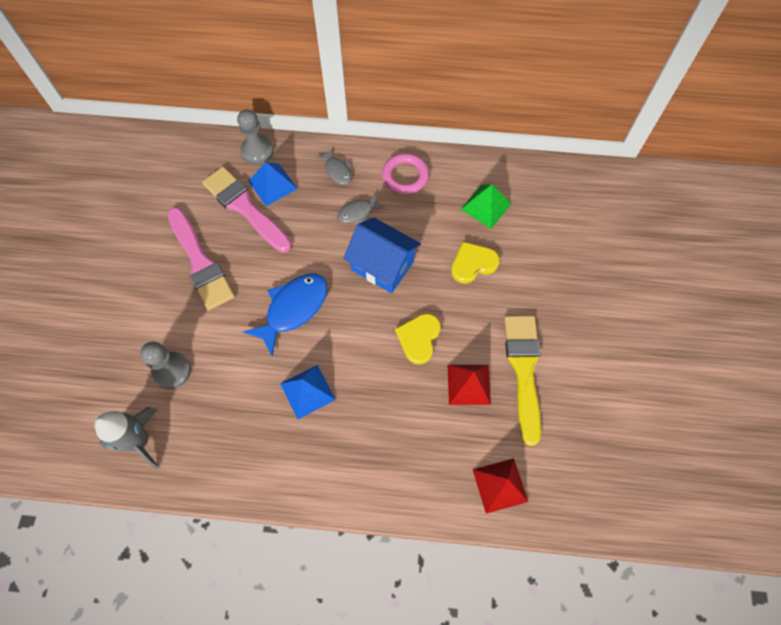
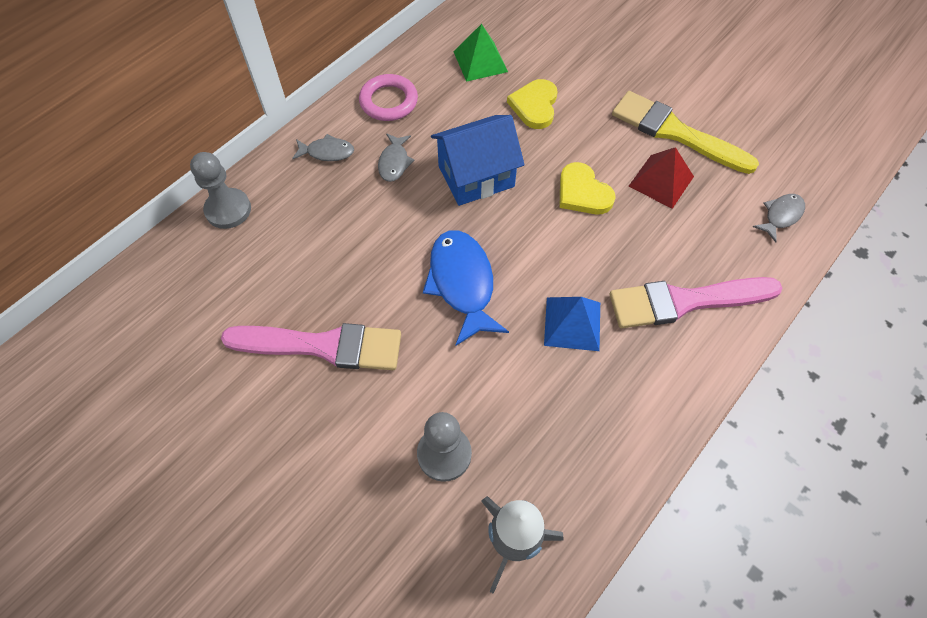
camera: 55 degrees left, 5 degrees down
pink brush [202,167,292,253] -> pink brush moved to [609,277,782,328]
blue pyramid [248,162,297,206] -> none
red pyramid [473,458,528,514] -> grey fish [753,194,805,242]

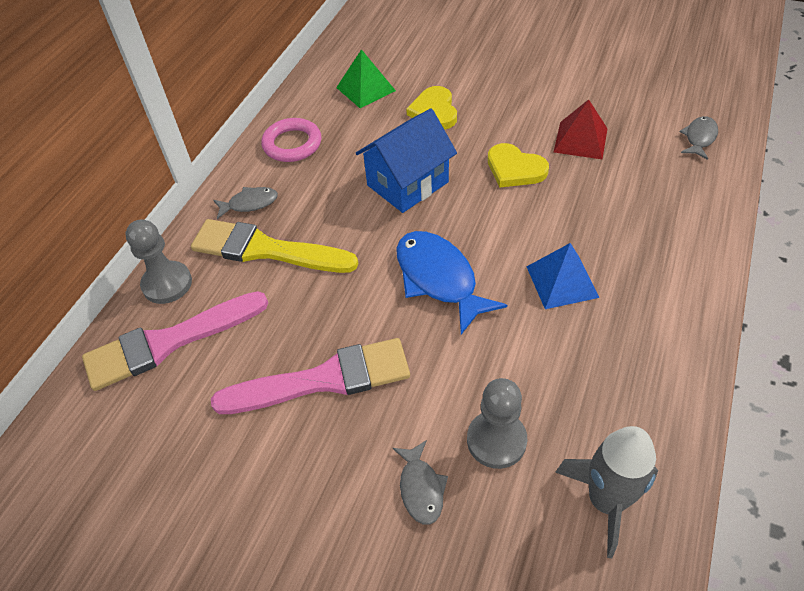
camera: 15 degrees left, 10 degrees down
grey fish [378,133,414,182] -> grey fish moved to [393,440,448,525]
pink brush [609,277,782,328] -> pink brush moved to [82,291,268,391]
yellow brush [612,91,759,174] -> yellow brush moved to [191,219,358,273]

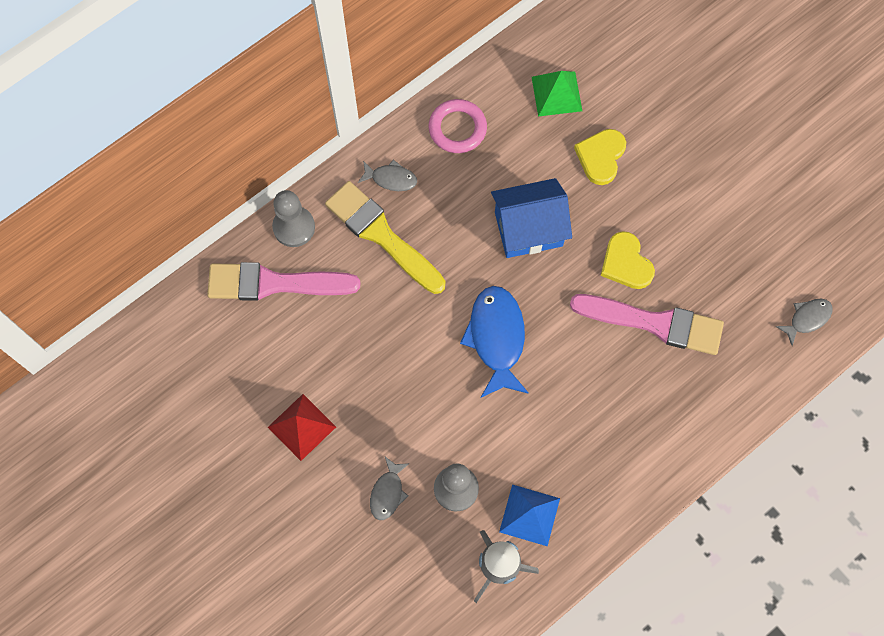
camera: 25 degrees right, 20 degrees up
pink brush [211,338,410,414] -> pink brush moved to [570,294,724,355]
blue pyramid [526,243,600,309] -> blue pyramid moved to [499,484,560,546]
red pyramid [554,99,608,159] -> red pyramid moved to [268,394,336,461]

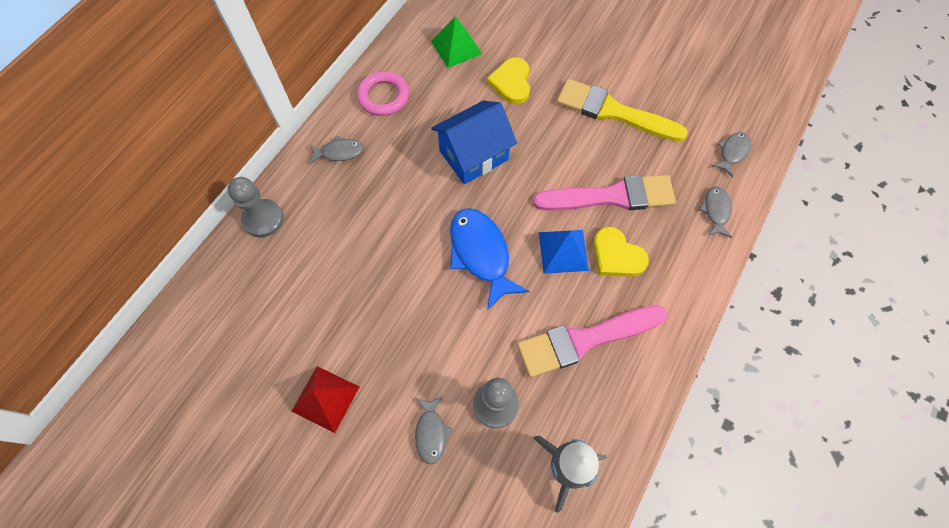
camera: 20 degrees left, 5 degrees down
pink brush [207,262,360,301] -> pink brush moved to [517,305,667,378]
yellow brush [325,181,445,294] -> yellow brush moved to [557,79,688,142]
blue pyramid [499,484,560,546] -> blue pyramid moved to [539,230,589,274]
yellow heart [601,231,655,289] -> yellow heart moved to [593,227,649,277]
none -> grey fish [699,186,732,238]

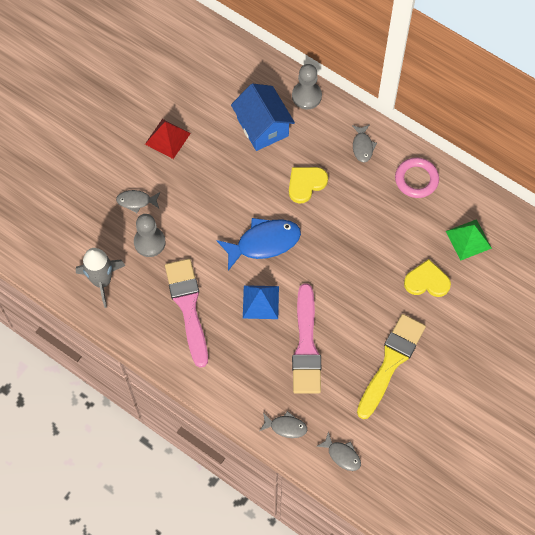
camera: 95 degrees right, 0 degrees up
blue house [431,101,517,184] -> blue house moved to [231,83,295,151]
yellow heart [593,227,649,277] -> yellow heart moved to [289,167,328,204]

